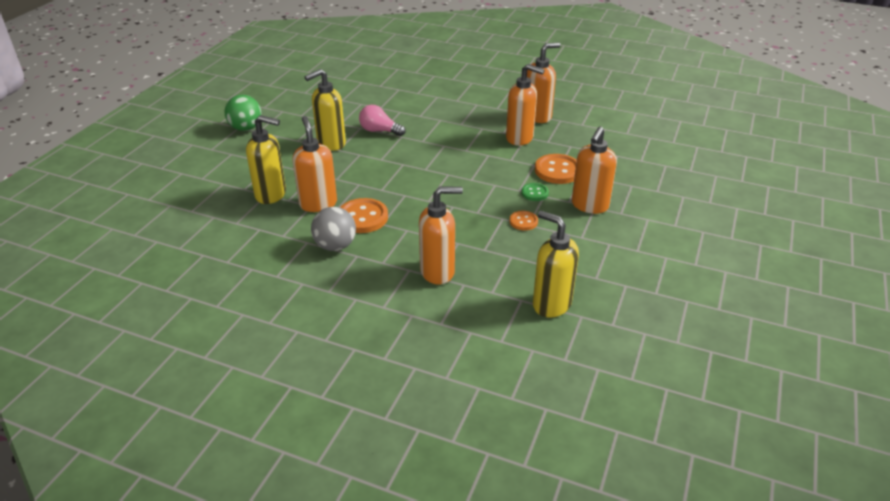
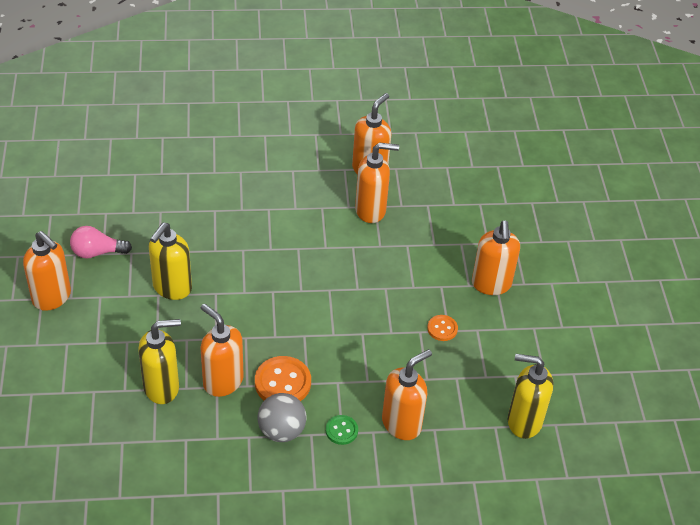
camera: 30 degrees left, 10 degrees up
green ball [225,95,261,131] -> orange soap dispenser [23,231,71,311]
pink light bulb [359,105,406,136] -> pink light bulb moved to [70,226,132,259]
green button [521,183,549,201] -> green button moved to [326,415,358,445]
orange button [535,154,577,184] -> none

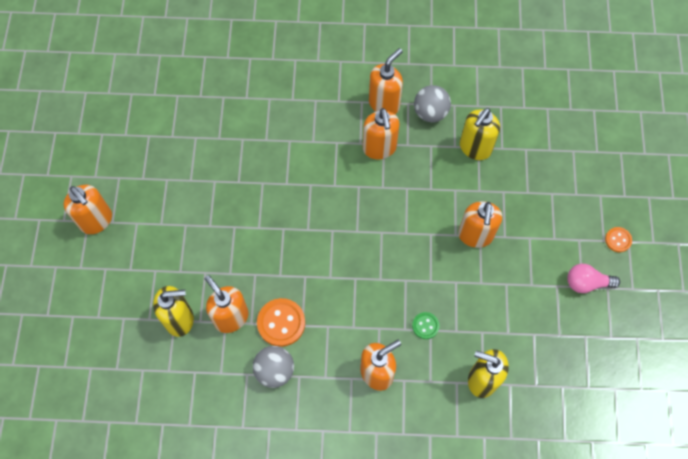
camera: 10 degrees right, 20 degrees up
pink light bulb [70,226,132,259] -> pink light bulb moved to [567,264,620,293]
yellow soap dispenser [149,223,192,300] -> yellow soap dispenser moved to [460,108,500,160]
green button [326,415,358,445] -> green button moved to [412,312,440,339]
orange soap dispenser [355,143,399,223] -> orange soap dispenser turned 75 degrees clockwise [363,108,400,159]
orange button [427,315,458,341] -> orange button moved to [605,227,632,252]
none -> grey ball [414,85,451,122]

